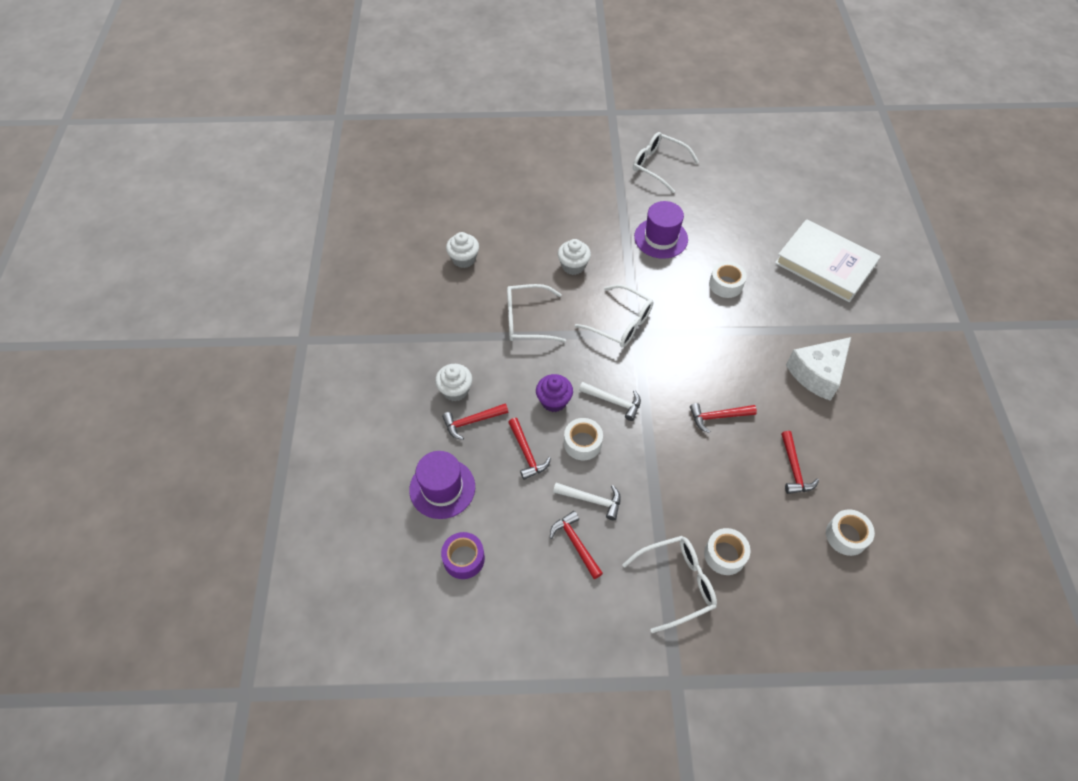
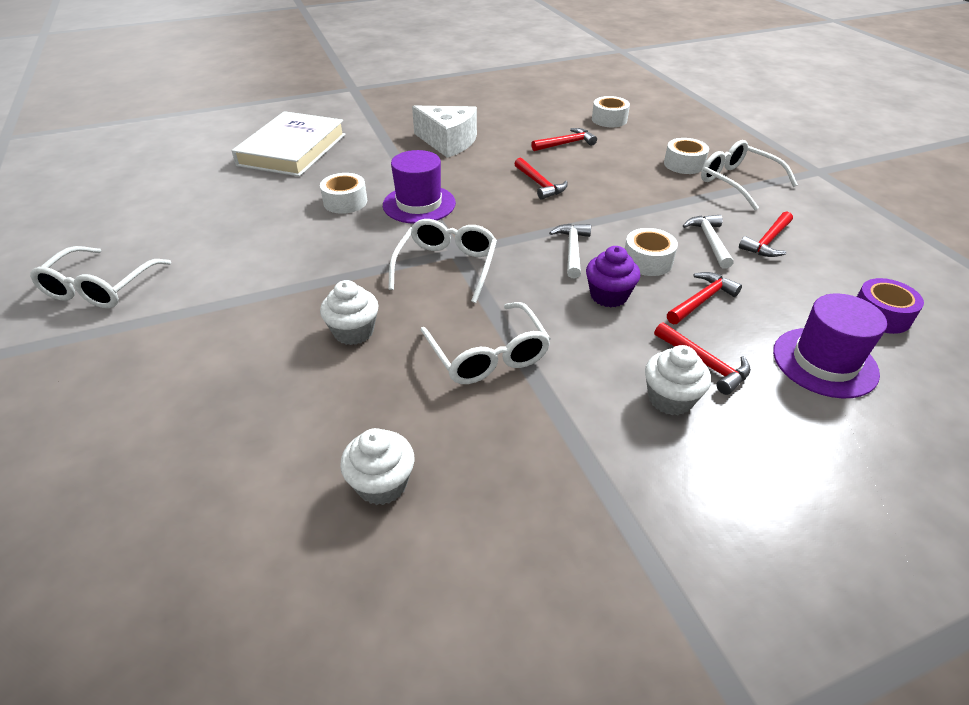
camera: 110 degrees left, 15 degrees down
purple hat [634,201,688,259] -> purple hat moved to [383,150,456,224]

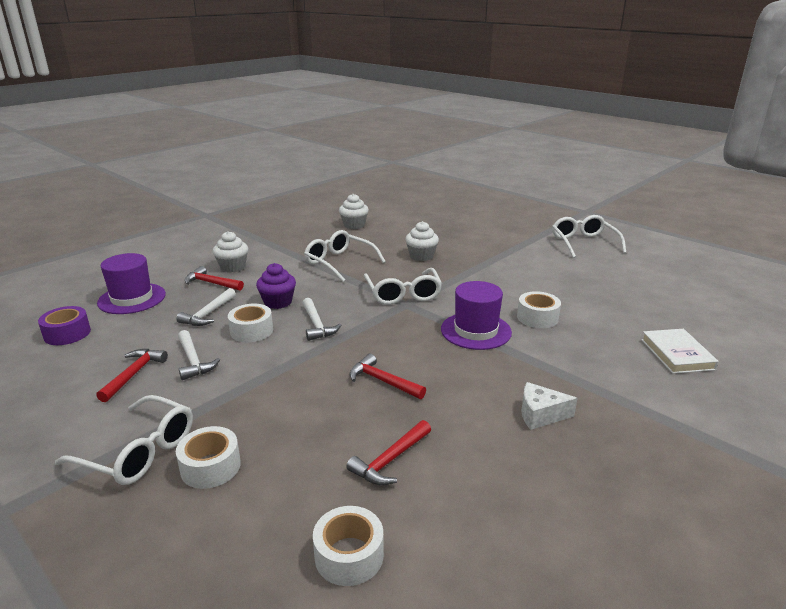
camera: 155 degrees right, 15 degrees down
white book [232,111,346,176] -> white book [641,329,719,374], size x0.55
white cheese [412,106,477,158] -> white cheese [521,382,578,430], size x0.58
red hammer [667,272,742,324] -> white hammer [176,288,236,326]

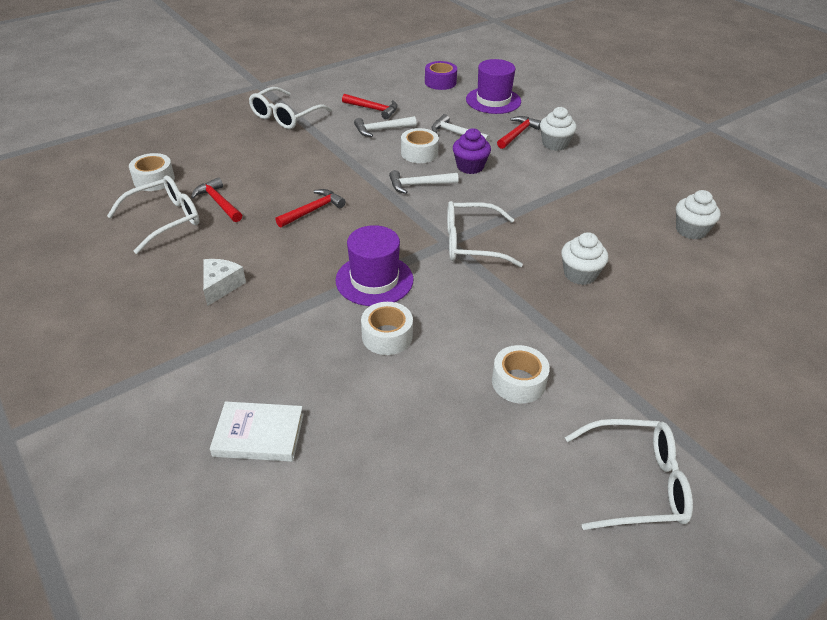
camera: 100 degrees right, 15 degrees up
white tape [176,426,241,489] -> white tape moved to [492,345,550,403]
white glasses [304,230,386,282] -> white glasses moved to [107,176,199,254]

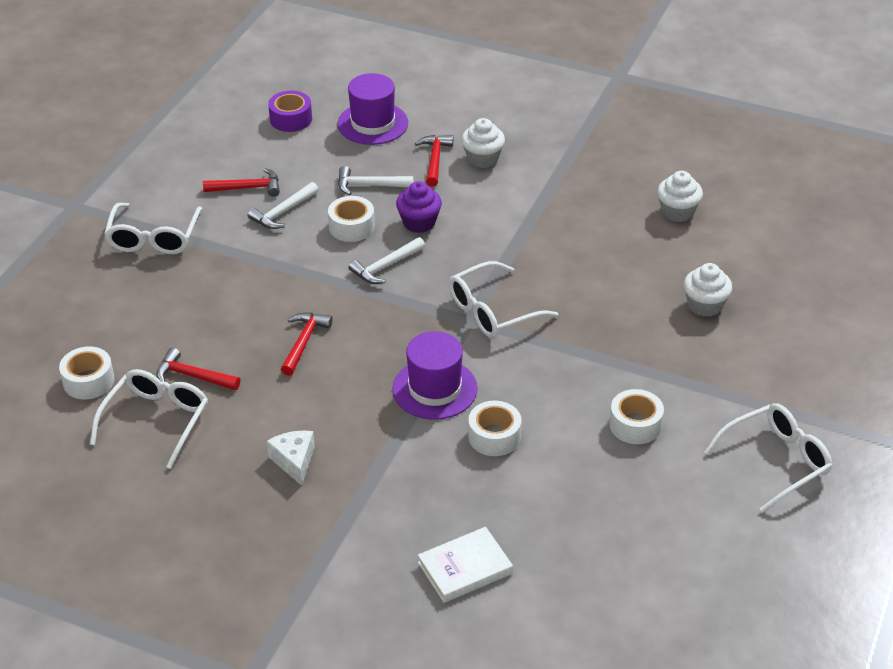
camera: 30 degrees left, 0 degrees up
white cupcake [561,232,609,285] -> white cupcake moved to [684,263,732,317]

